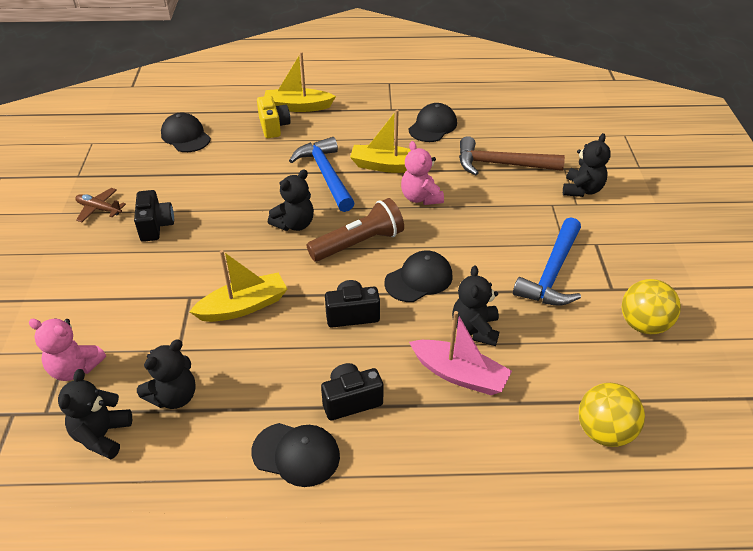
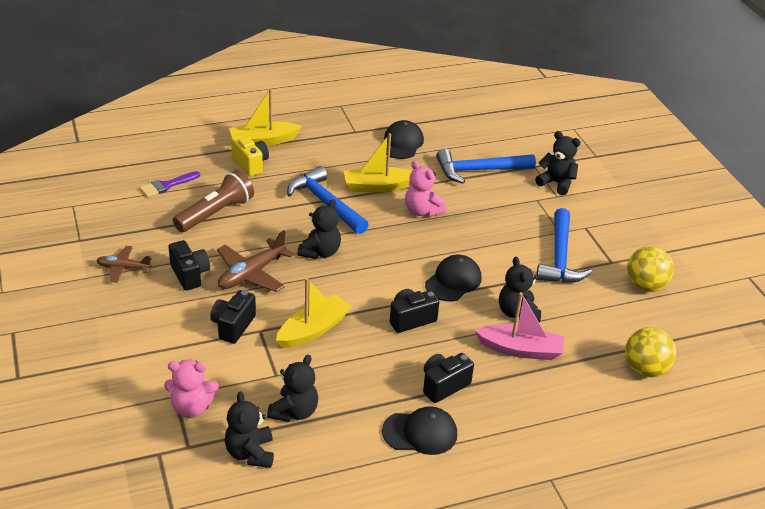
camera: 20 degrees left, 5 degrees down
black cap [161,113,211,152] -> purple brush [140,171,200,197]
brown flashlight [307,198,404,261] -> brown flashlight moved to [173,170,254,232]
brown hammer [459,136,565,175] -> blue hammer [436,149,536,183]
black teddy bear [563,133,611,197] -> black teddy bear turned 60 degrees counterclockwise [535,131,581,195]
none -> black camera [210,290,256,344]
none -> brown plane [217,230,294,292]

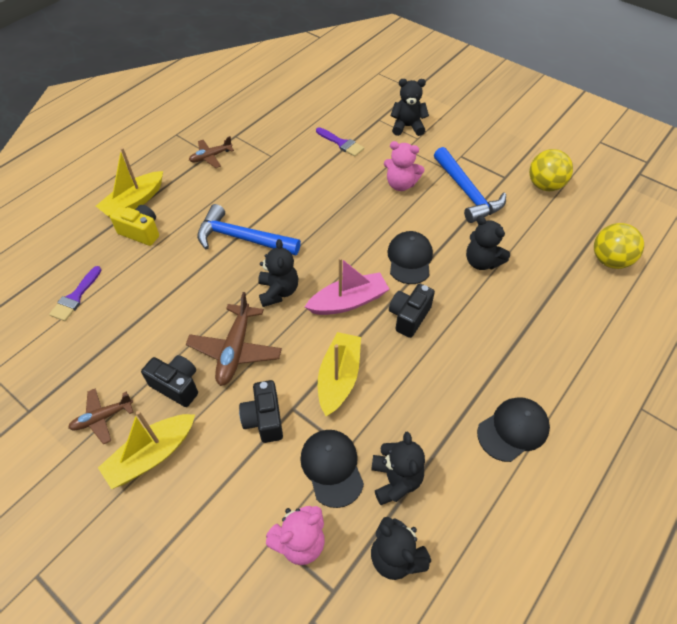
camera: 30 degrees left, 15 degrees up
brown flashlight [173,170,254,232] -> none
yellow boat [344,133,412,192] -> yellow boat moved to [98,411,195,489]
black cap [384,120,424,159] -> black cap moved to [300,430,364,508]
pink teddy bear [405,160,446,217] -> pink teddy bear moved to [384,141,425,191]
black camera [423,353,474,403] -> none
blue hammer [436,149,536,183] -> purple brush [316,127,364,157]
pink boat [474,292,564,360] -> pink boat moved to [305,257,389,315]
none -> brown plane [189,136,234,168]

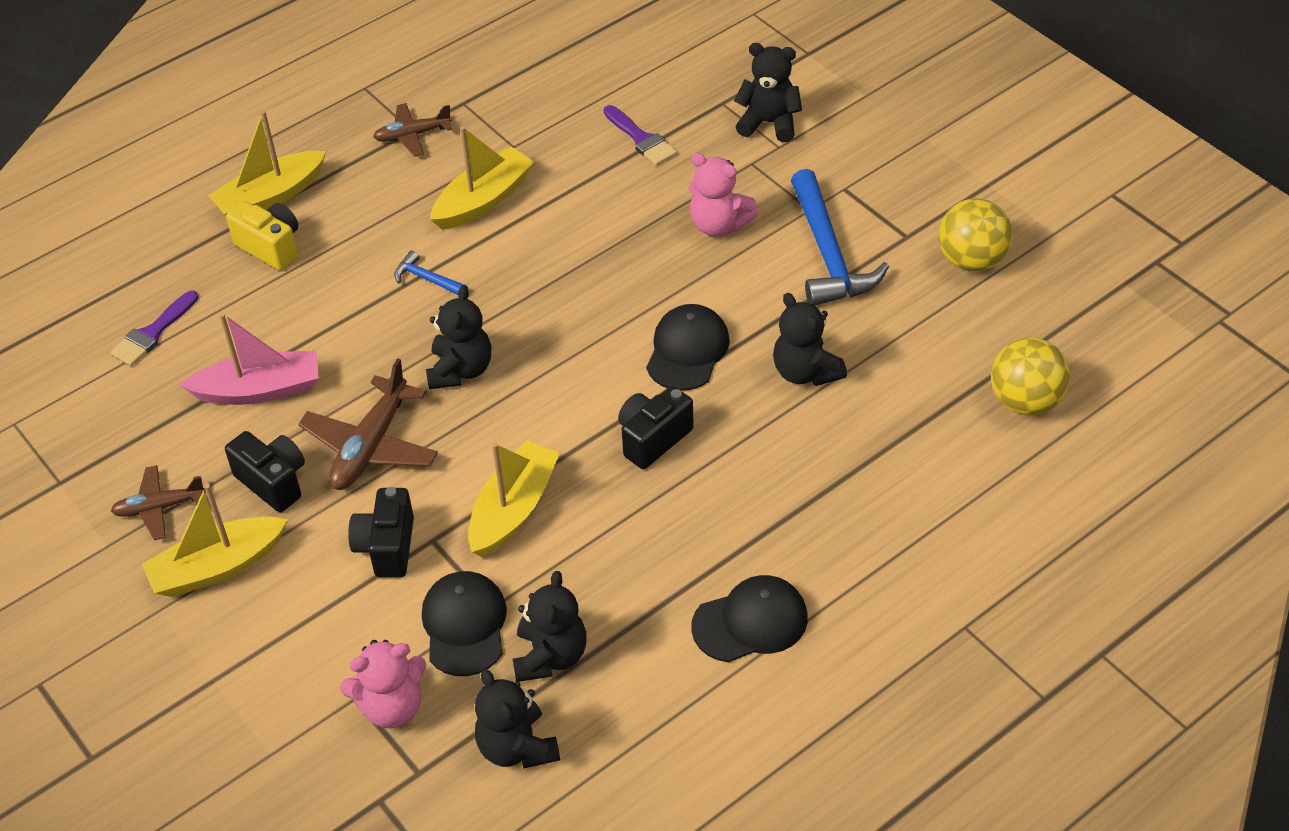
camera: 15 degrees right, 5 degrees down
blue hammer [197,204,301,256] -> blue hammer [394,251,468,295], size x0.46
pink boat [305,257,389,315] -> pink boat moved to [180,313,319,405]
none -> yellow boat [430,126,534,230]

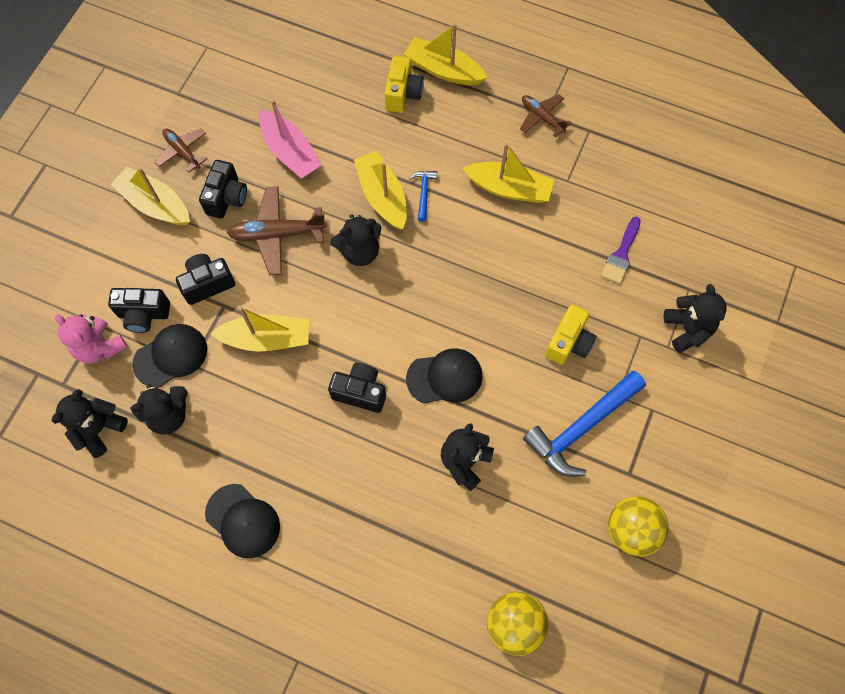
camera: 60 degrees right, 20 degrees up
purple brush [110,290,198,366] -> none
pink teddy bear [689,153,758,237] -> yellow camera [545,305,596,365]
none -> black camera [108,288,170,333]
none -> yellow boat [354,151,407,230]

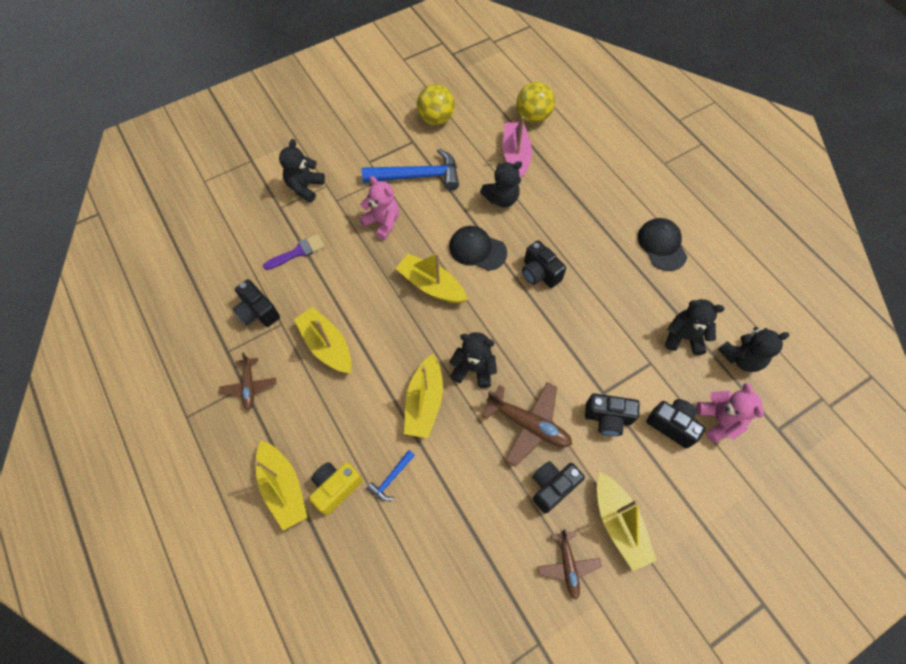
camera: 145 degrees left, 5 degrees down
black cap [132,324,207,388] -> none
yellow boat [210,306,309,352] -> yellow boat moved to [395,253,467,303]
pink boat [259,99,322,178] -> pink boat moved to [503,116,532,178]
blue hammer [409,171,437,222] -> blue hammer moved to [366,450,415,501]
yellow camera [545,305,596,365] -> pink teddy bear [359,176,399,240]
none -> black camera [233,279,280,327]

